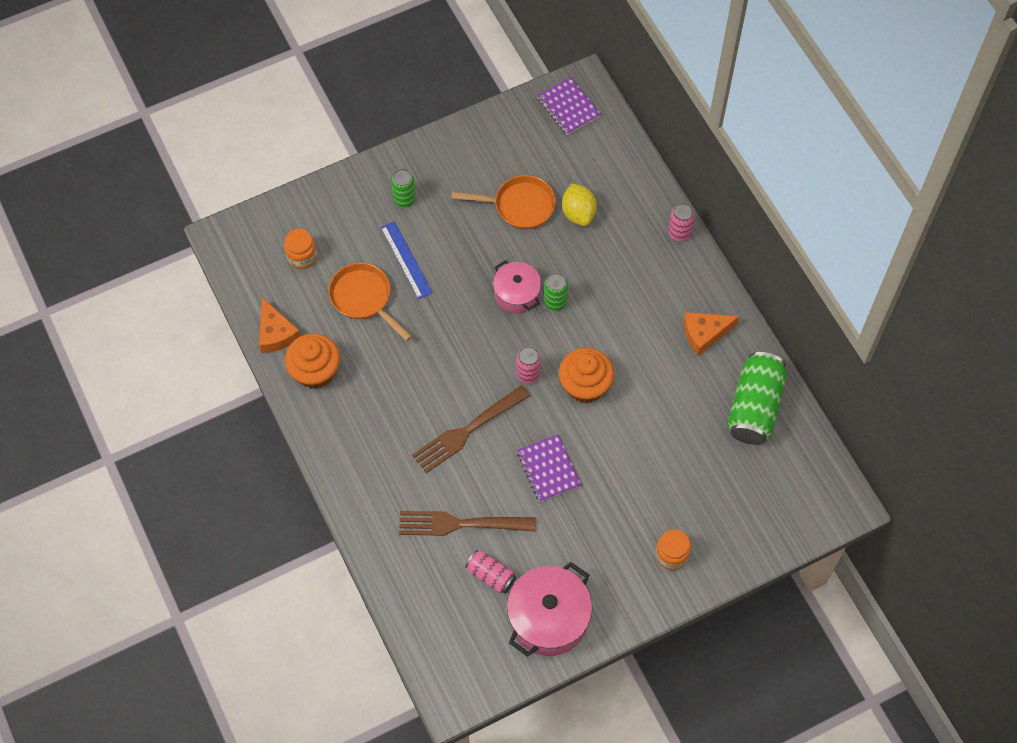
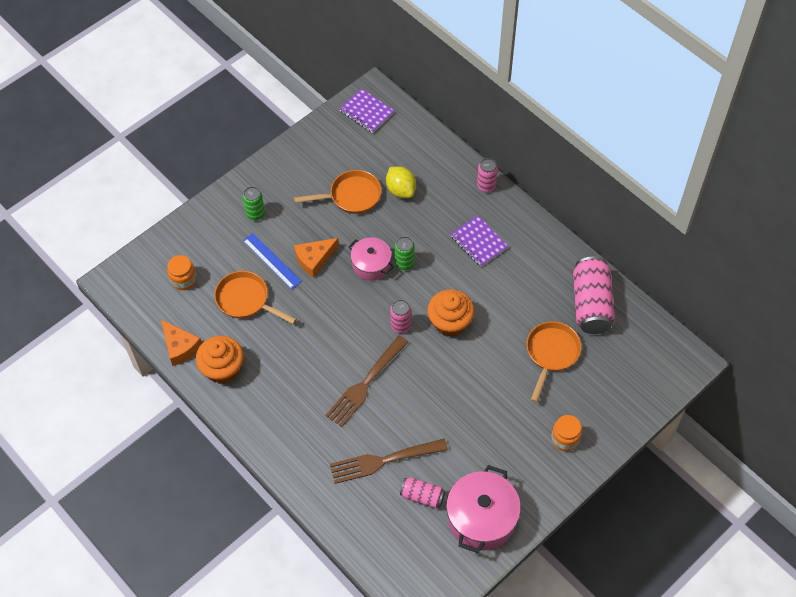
camera: 15 degrees left, 5 degrees down
purple notebook [517,434,581,502] -> purple notebook moved to [451,216,509,267]
orange cheese [684,312,739,356] -> orange cheese moved to [294,238,339,278]
green can [727,352,787,445] -> pink can [573,257,615,334]
none -> orange pan [526,321,581,402]

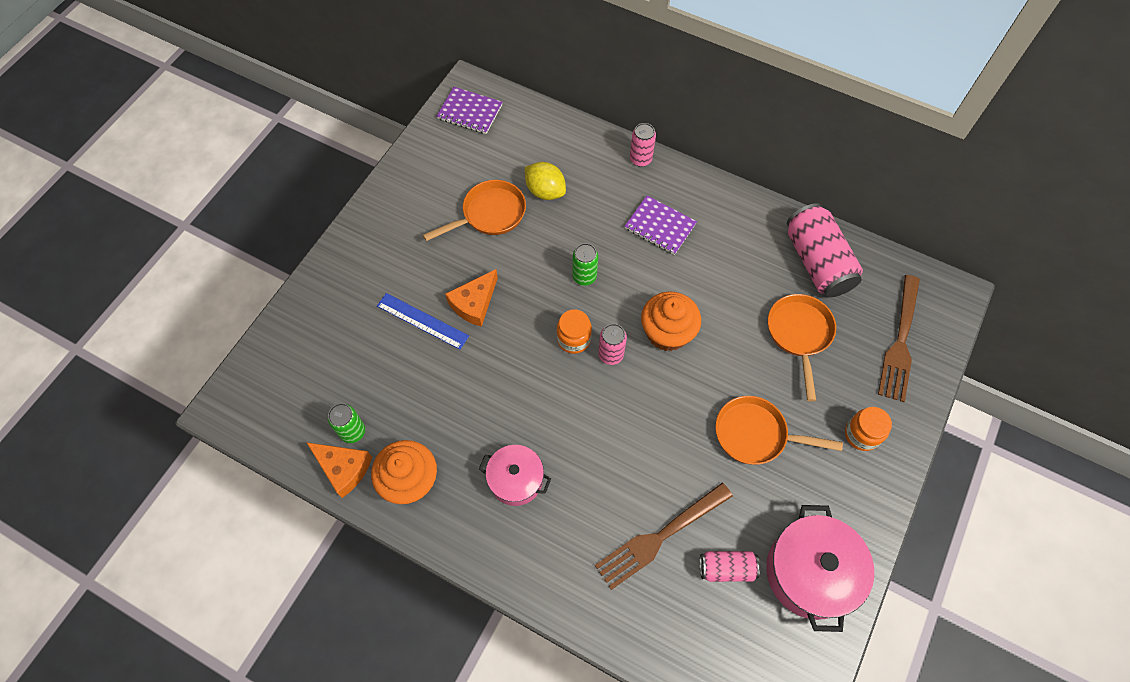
camera: 20 degrees left, 5 degrees up
orange jar [167,255,197,290] -> orange jar moved to [557,309,592,354]
orange pan [214,271,297,324] -> orange pan moved to [715,396,843,465]
green can [242,187,265,220] -> green can moved to [328,403,365,443]
brown fork [325,335,408,427] -> brown fork moved to [878,275,920,402]
pink pot [348,237,394,281] -> pink pot moved to [479,445,551,506]

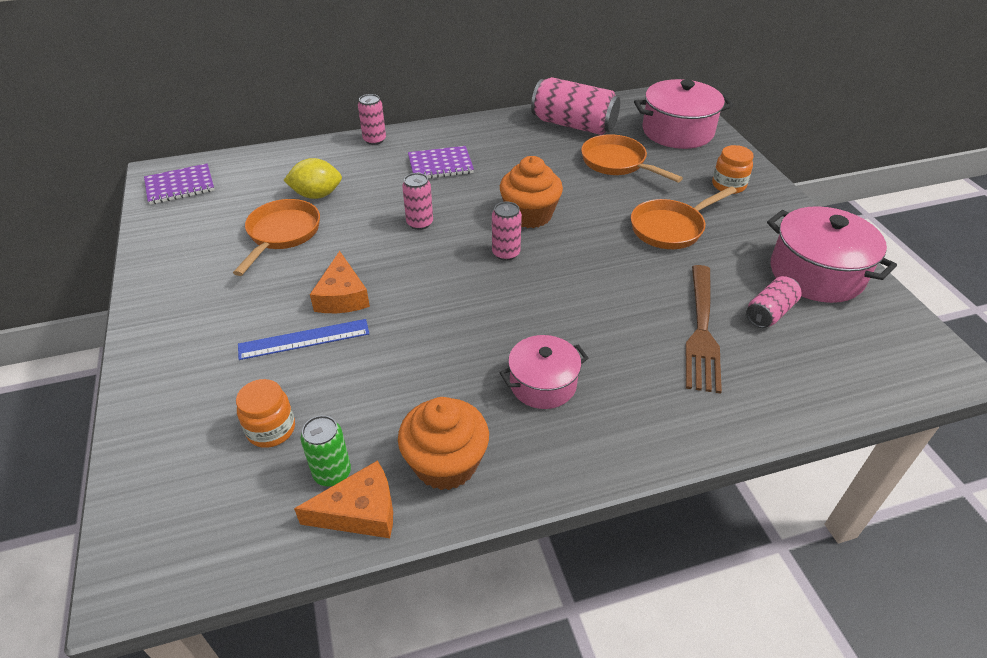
camera: 45 degrees left, 20 degrees down
orange jar [557,309,592,354] -> orange jar moved to [236,379,295,448]
green can [572,243,598,286] -> pink can [402,173,433,230]
brown fork [878,275,920,402] -> pink pot [634,79,734,149]

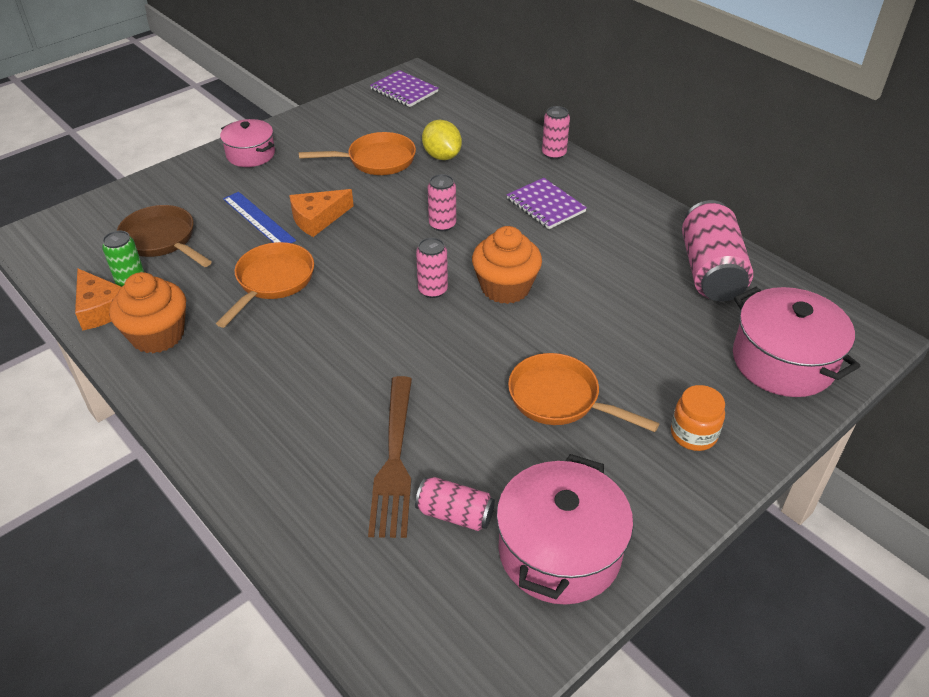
camera: 65 degrees right, 0 degrees up
orange jar [236,379,295,448] -> brown pan [117,205,212,267]
pink pot [500,335,588,409] -> pink pot moved to [220,119,275,167]
orange pan [581,134,683,182] -> orange pan moved to [216,242,314,328]
brown fork [686,265,722,394] -> brown fork turned 75 degrees counterclockwise [368,376,412,538]

